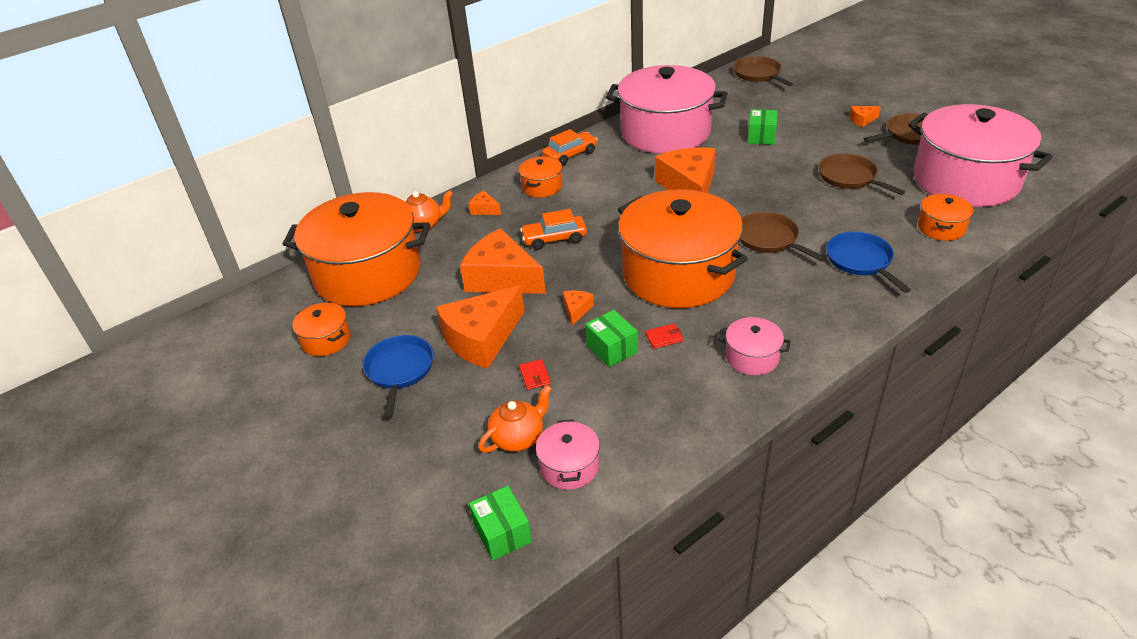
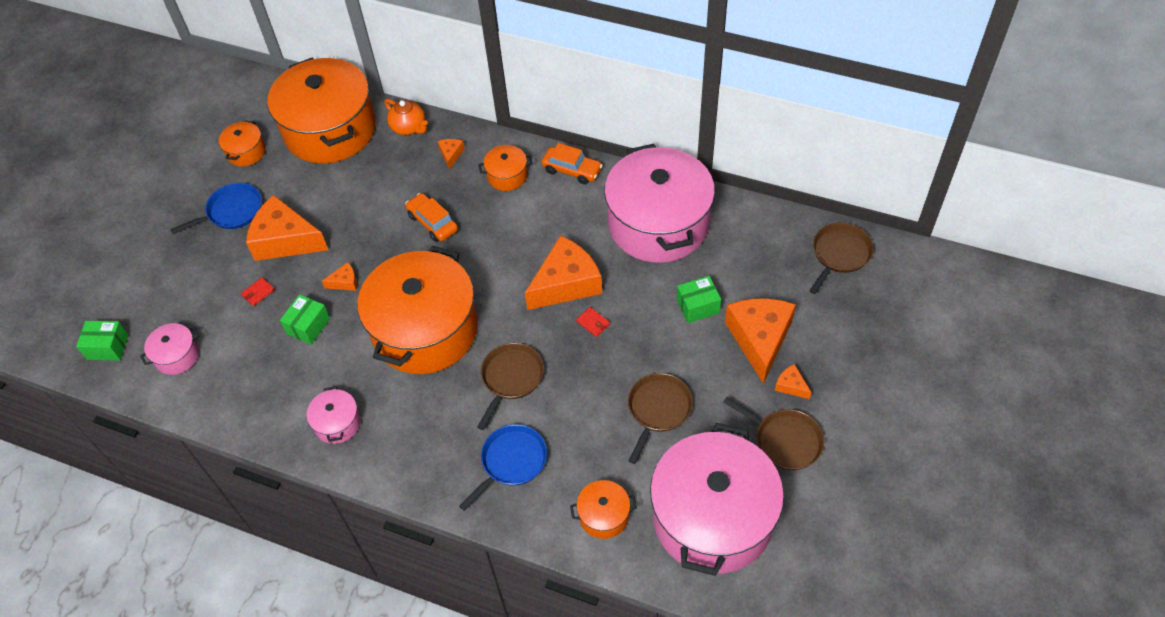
camera: 60 degrees right, 15 degrees up
orange cheese [460,228,546,294] -> orange cheese moved to [725,298,796,384]
green box [469,486,532,561] -> green box turned 60 degrees clockwise [76,321,129,361]
orange teapot [478,385,552,453] -> none
red wallet [645,324,683,349] -> red wallet moved to [576,307,610,337]

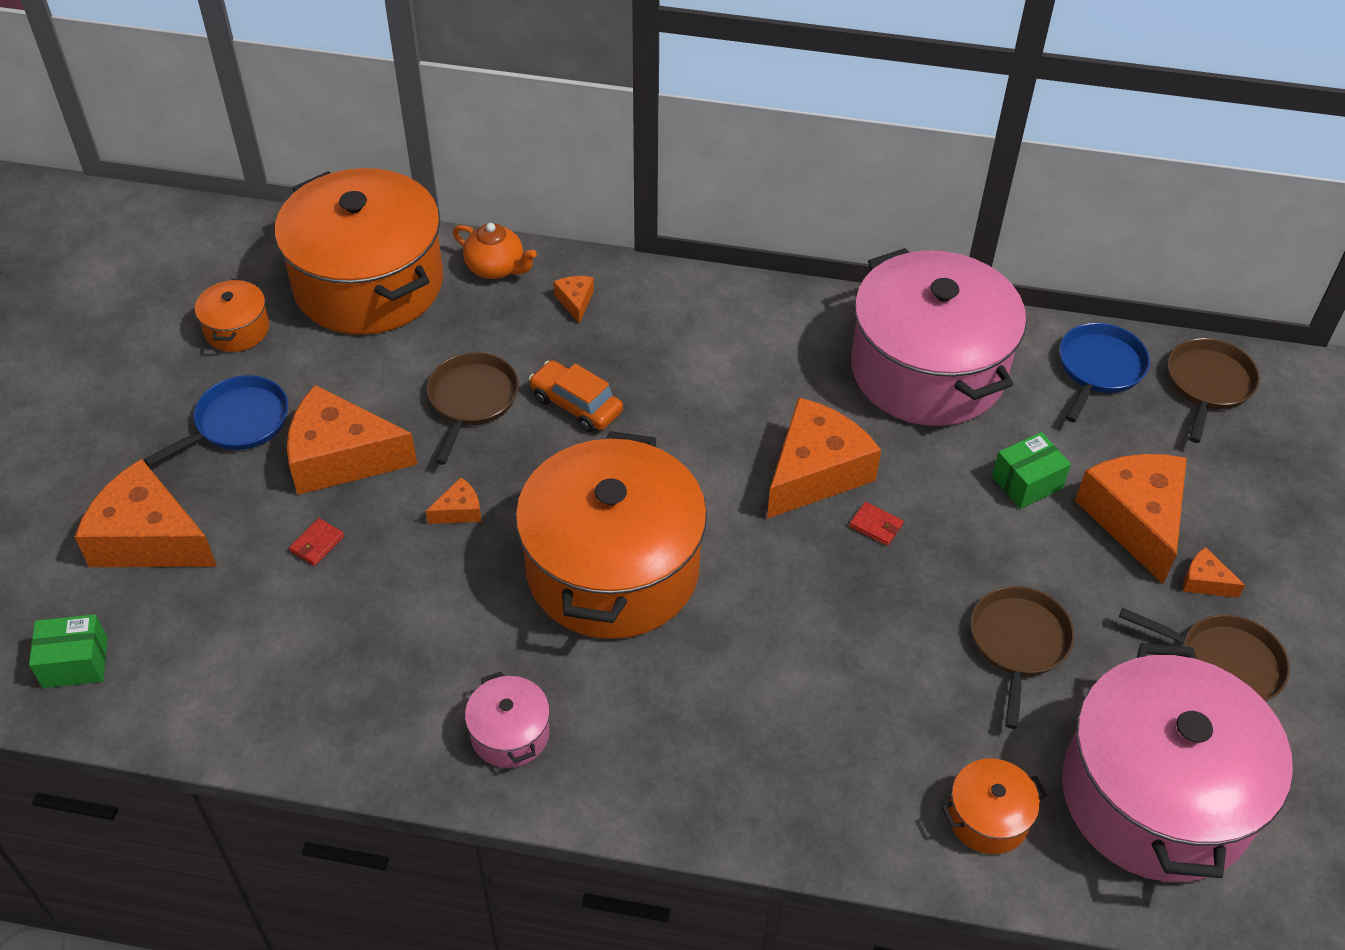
camera: 15 degrees left, 5 degrees down
pink pot [140,323,200,375] -> none
green box [280,294,330,344] -> none
blue pan [459,424,547,511] -> blue pan moved to [1059,323,1150,422]
brown pan [477,343,544,430] -> brown pan moved to [427,352,519,465]
orange pot [478,145,532,191] -> none
orange car [541,143,603,185] -> none
none -> orange cheese [75,459,217,567]

